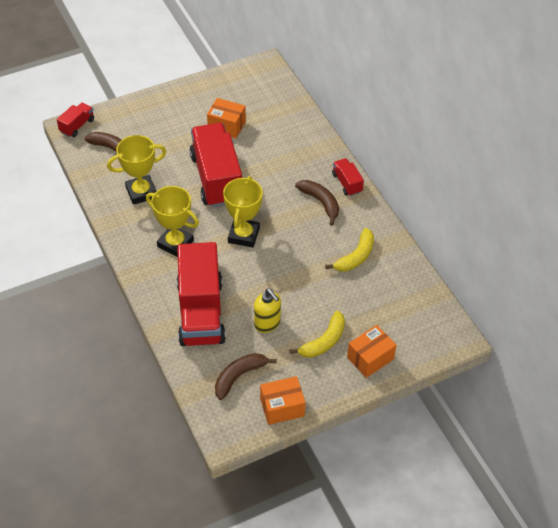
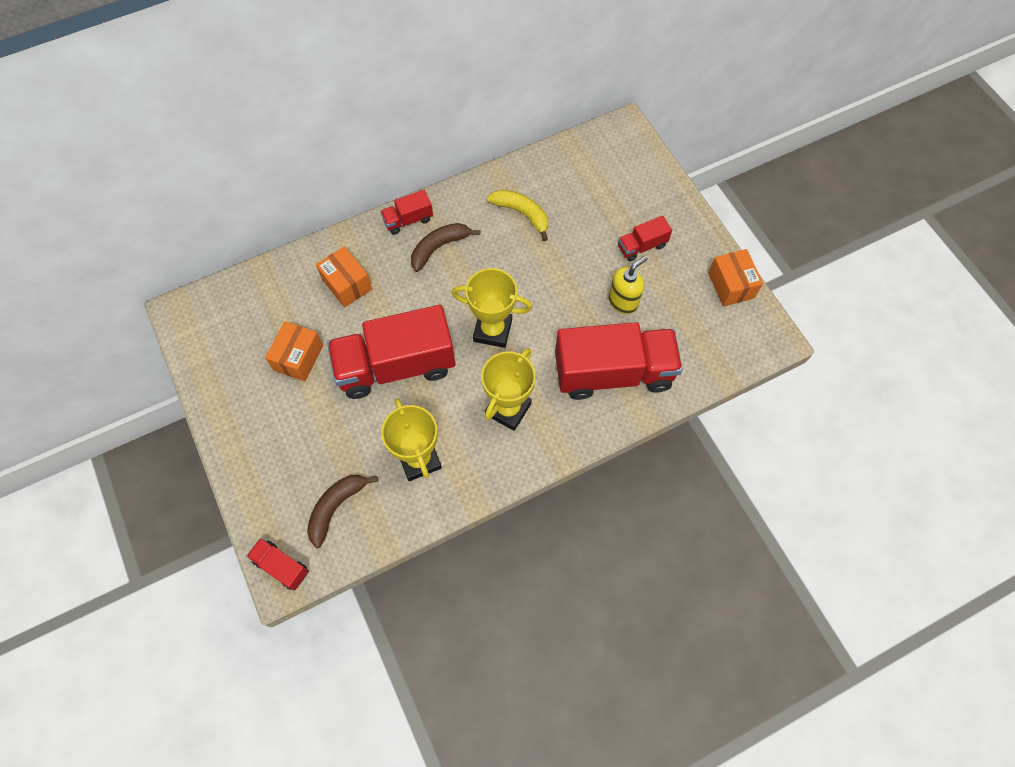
camera: 90 degrees left, 15 degrees up
brown banana [215,353,277,400] -> none
yellow banana [290,311,345,358] -> red truck [618,216,672,261]
orange box [347,325,397,378] -> orange box moved to [316,246,372,308]

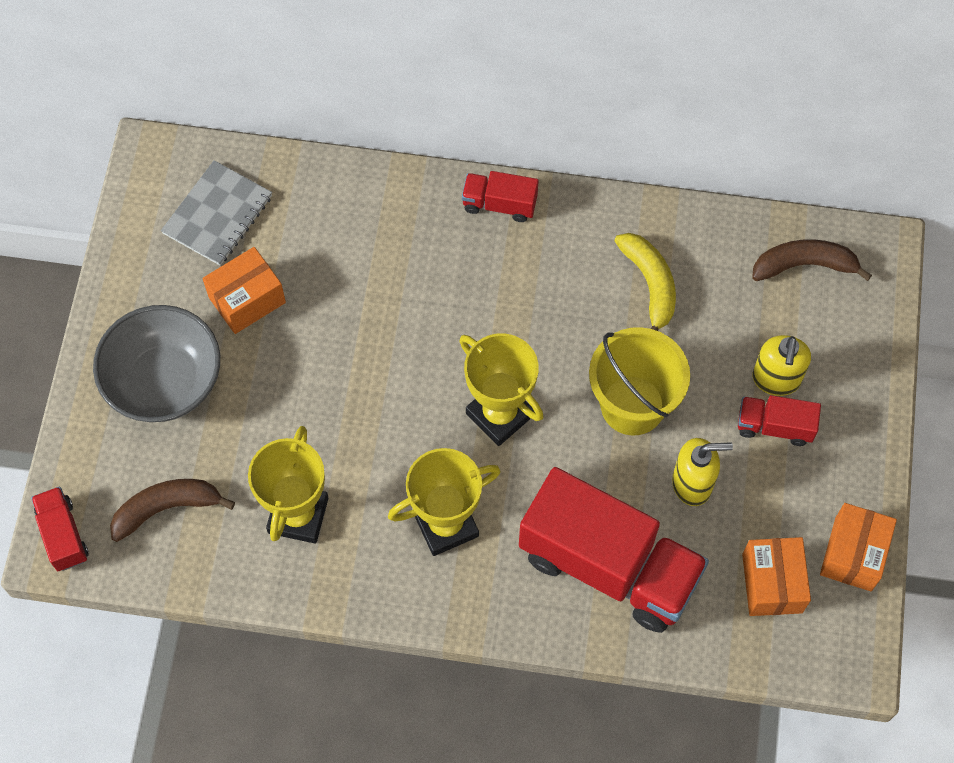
camera: 35 degrees right, 0 degrees up
orange box [316,246,372,308] -> orange box moved to [742,537,811,616]
red truck [327,305,455,399] -> none
brown banana [411,223,480,272] -> brown banana moved to [752,239,872,281]
none -> grey bowl [93,305,220,422]
none -> grey notebook [161,160,272,266]
none -> yellow bucket [589,327,690,435]
none -> yellow soap dispenser [752,335,811,396]

